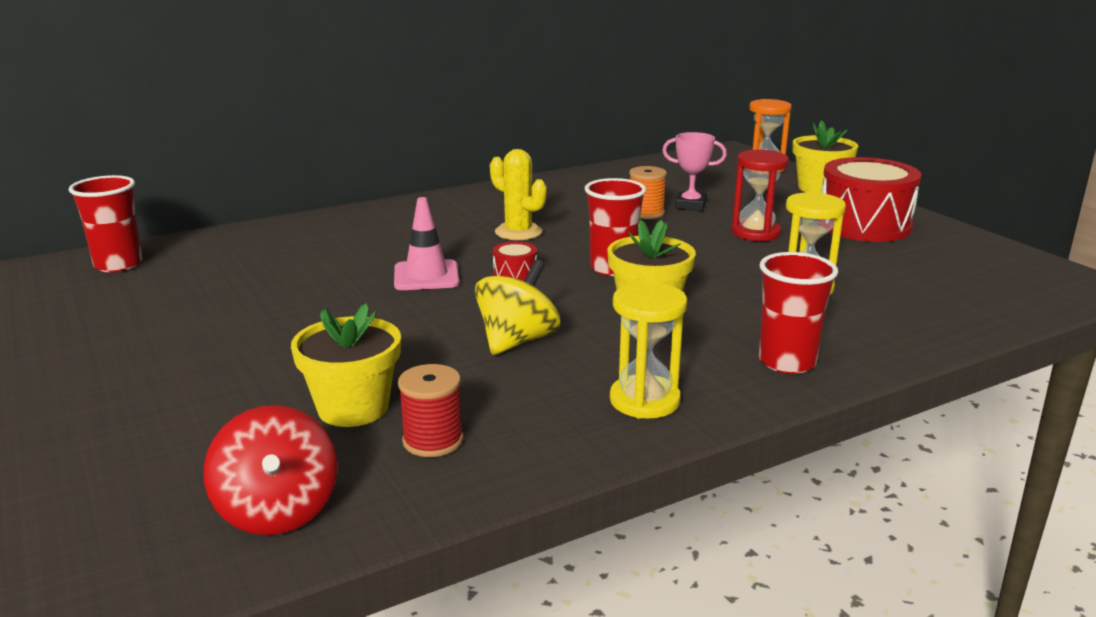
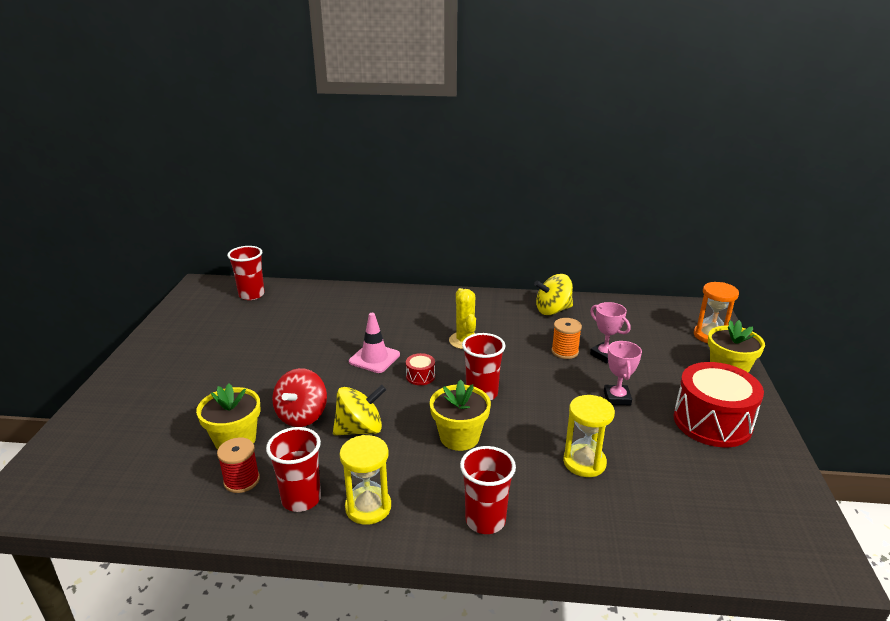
camera: 35 degrees right, 5 degrees up
red spinning top [204,405,337,535] -> red spinning top moved to [272,368,327,427]
red hourglass [731,150,789,241] -> pink trophy [604,341,642,405]
none -> red cup [266,427,321,512]
none -> yellow spinning top [534,274,573,315]

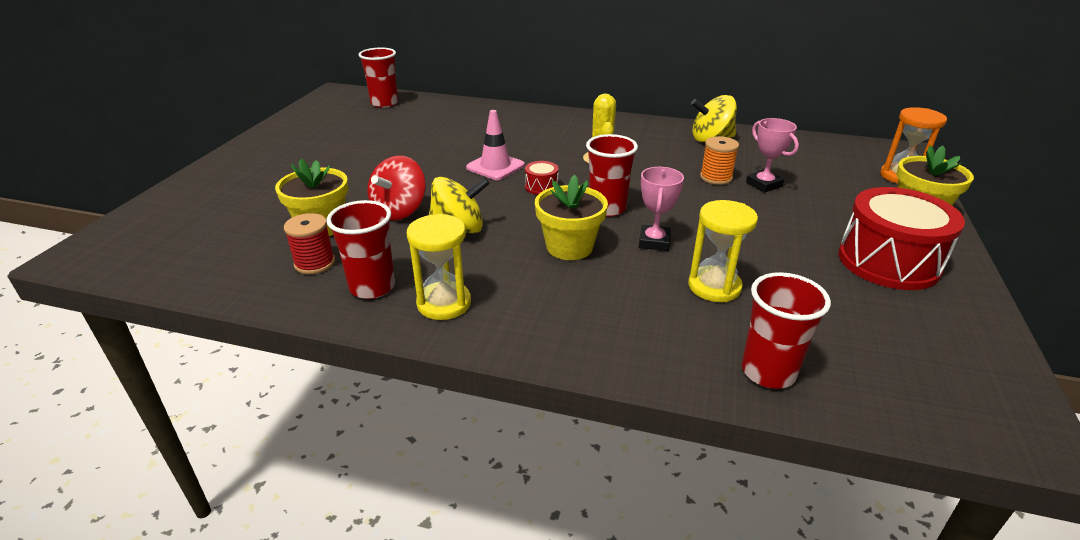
camera: 10 degrees right, 5 degrees up
red cup [460,446,516,534] -> red cup moved to [742,272,831,389]
pink trophy [604,341,642,405] -> pink trophy moved to [639,167,684,251]

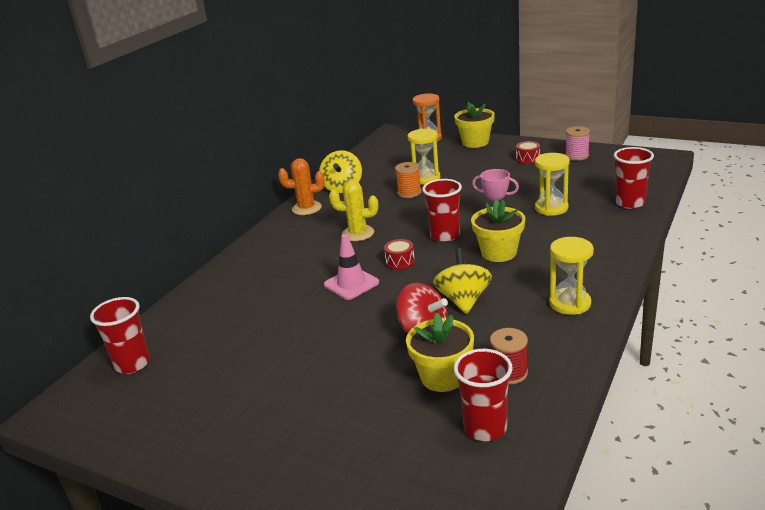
camera: 75 degrees left, 5 degrees down
red cup [326,200,395,299] -> red cup moved to [454,349,513,441]
pink trophy [746,118,799,193] -> yellow hourglass [408,129,440,185]
red drum [838,187,965,290] -> red drum [516,141,540,164], size x0.43
none -> orange cactus [278,158,325,215]
none -> pink spool [565,126,590,161]

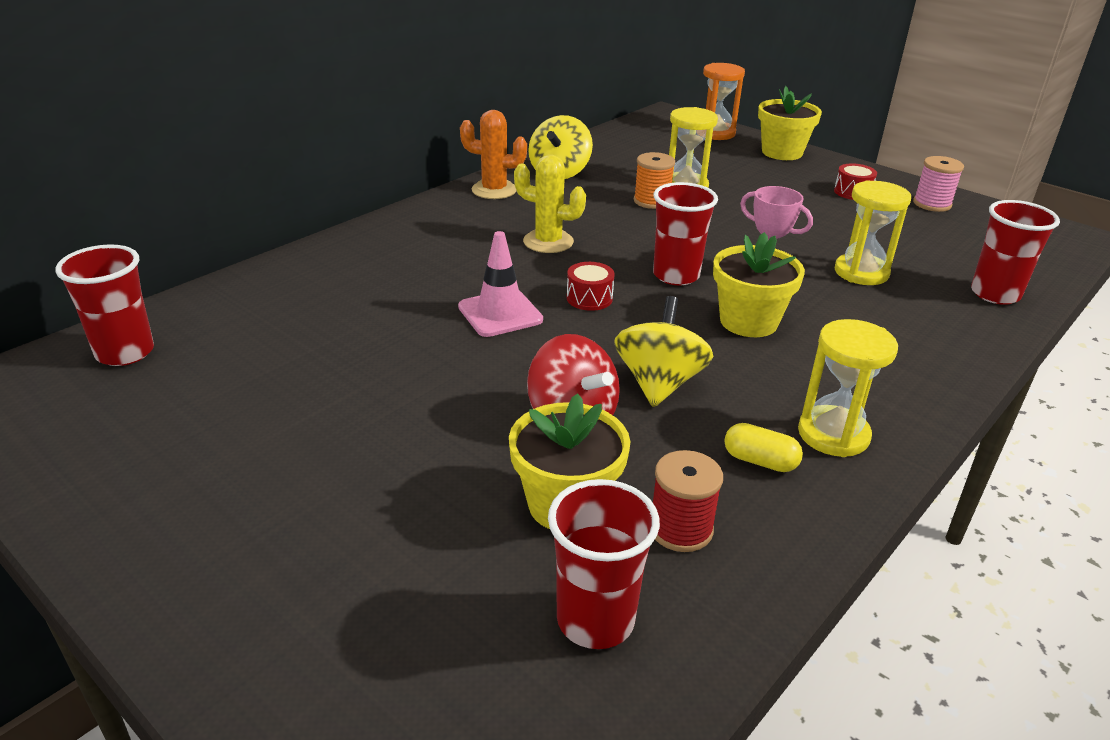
camera: 10 degrees right, 5 degrees up
none -> yellow capsule [724,423,803,472]

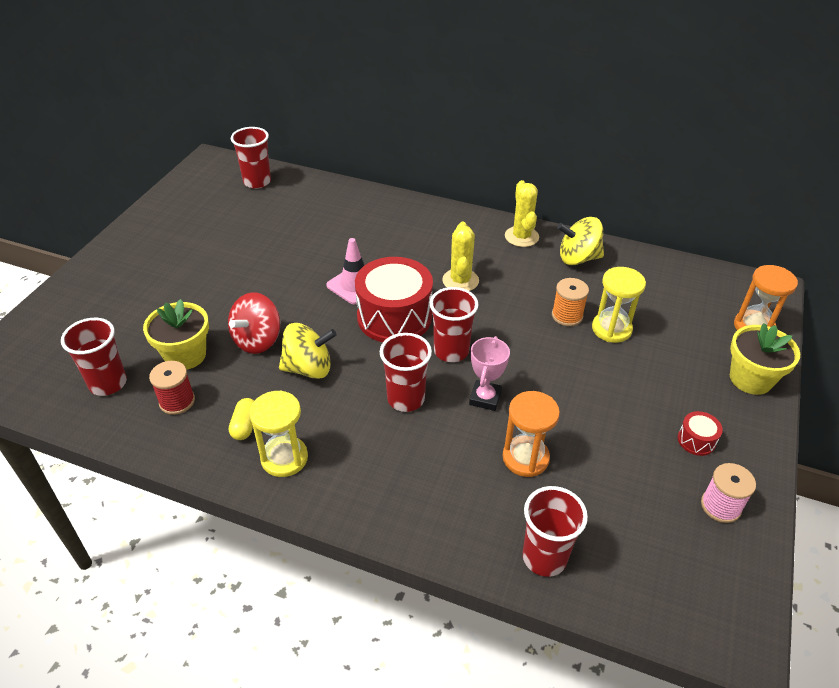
camera: 70 degrees right, 10 degrees up
orange cactus [460,110,527,199] -> yellow cactus [505,180,539,247]
red drum [566,262,615,311] -> red drum [355,257,433,342], size x2.35
yellow flower pot [713,232,805,337] -> red cup [380,333,432,412]
yellow hourglass [835,180,911,285] -> orange hourglass [503,391,560,477]

